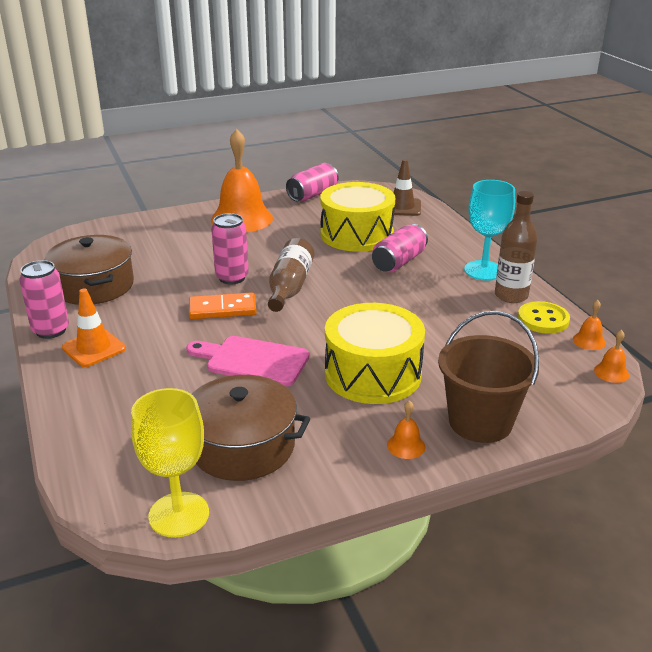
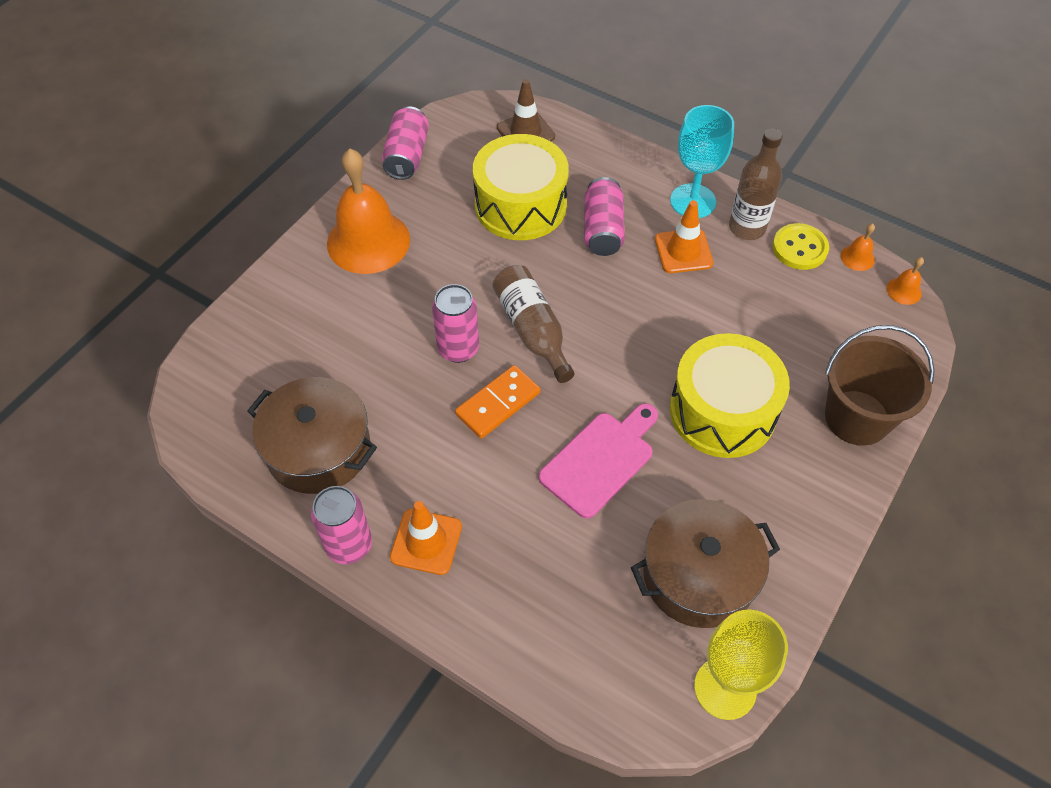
camera: 35 degrees left, 25 degrees up
pink cutting board [186,336,309,387] -> pink cutting board turned 150 degrees clockwise [539,403,658,519]
orange bell [387,400,425,459] -> none
none -> orange traffic cone [655,200,714,273]

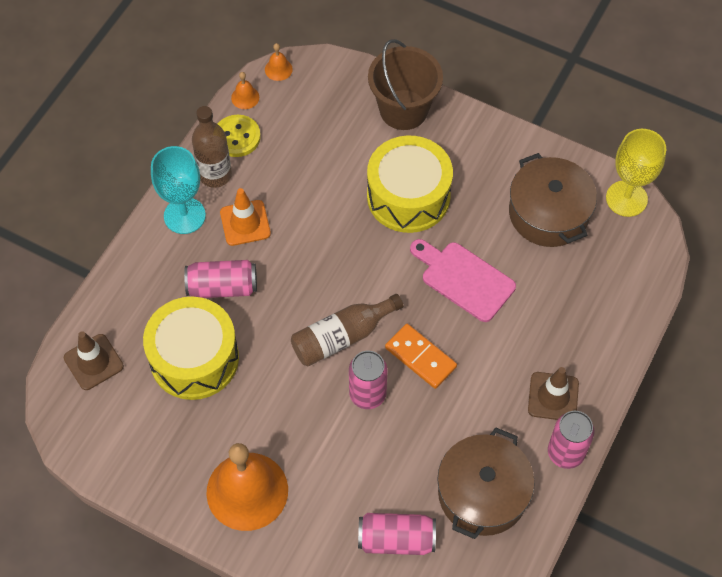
camera: 95 degrees left, 5 degrees up
pink can [382,106,429,180] -> pink can moved to [358,513,436,555]
orange traffic cone [390,501,462,575] -> brown traffic cone [528,367,579,420]

